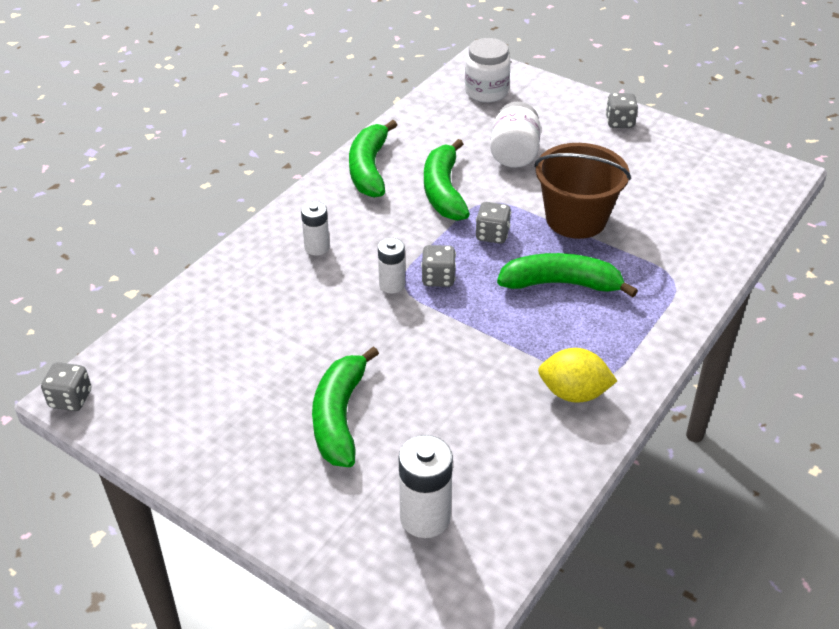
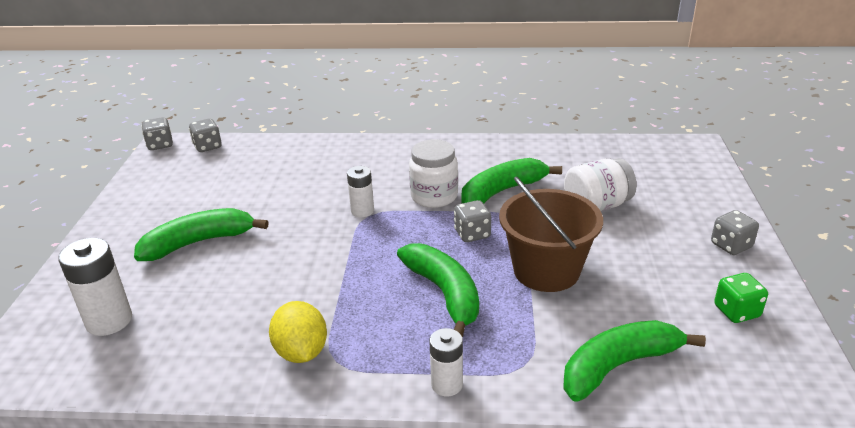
camera: 60 degrees right, 10 degrees down
white battery [301,201,330,255] -> white battery moved to [430,328,463,396]
green banana [349,120,397,198] -> green banana moved to [563,320,706,402]
grey dice [421,245,456,287] -> grey dice moved to [189,119,222,152]
white jar [465,38,511,102] -> white jar moved to [409,139,458,208]
none -> green dice [714,273,768,323]

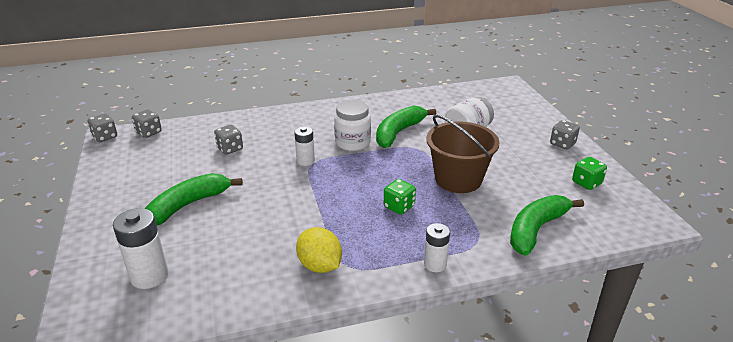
camera: 20 degrees left, 0 degrees up
green banana [397,243,479,337] -> green dice [384,179,416,215]
grey dice [454,200,491,242] -> grey dice moved to [214,125,243,154]

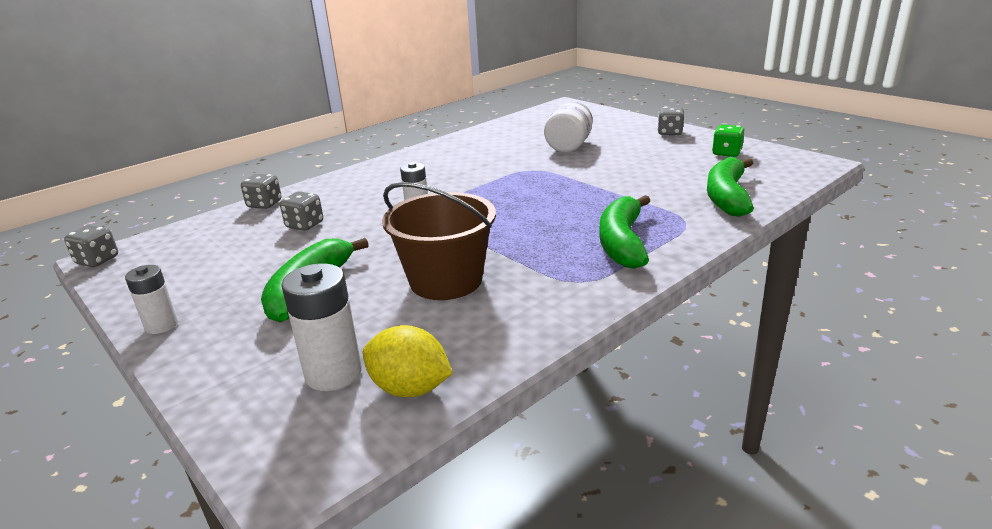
camera: 25 degrees left, 5 degrees down
grey dice [132,109,162,138] -> grey dice moved to [241,174,282,209]
yellow lemon [296,227,342,273] -> yellow lemon moved to [363,325,453,397]
white jar [334,100,371,151] -> none
green banana [376,106,436,148] -> green banana moved to [599,195,651,269]
green dice [384,179,416,215] -> none
white battery [424,223,450,272] -> white battery moved to [125,265,178,334]
brown bucket [426,115,500,193] -> brown bucket moved to [382,182,496,300]

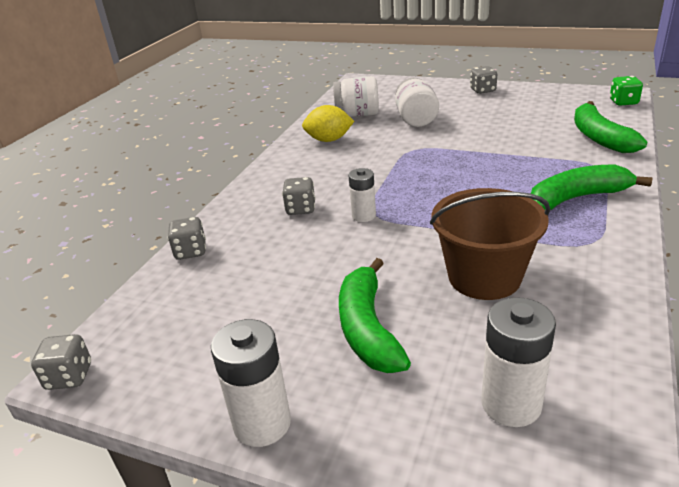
camera: 25 degrees left, 5 degrees up
white battery [125,265,178,334] -> white battery [211,319,291,447], size x1.58
grey dice [280,191,323,231] -> grey dice moved to [282,177,316,215]
yellow lemon [363,325,453,397] -> yellow lemon moved to [302,105,354,142]
green banana [599,195,651,269] -> green banana turned 90 degrees clockwise [531,165,652,210]
green dice [712,125,745,157] -> green dice moved to [610,76,643,106]
none -> white jar [333,76,379,117]

